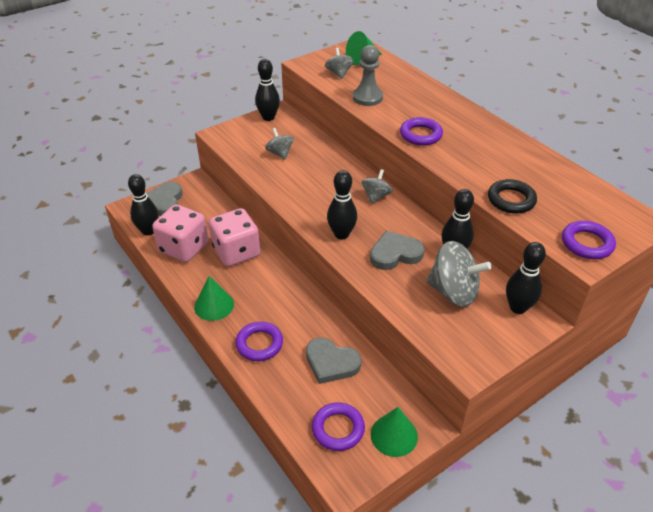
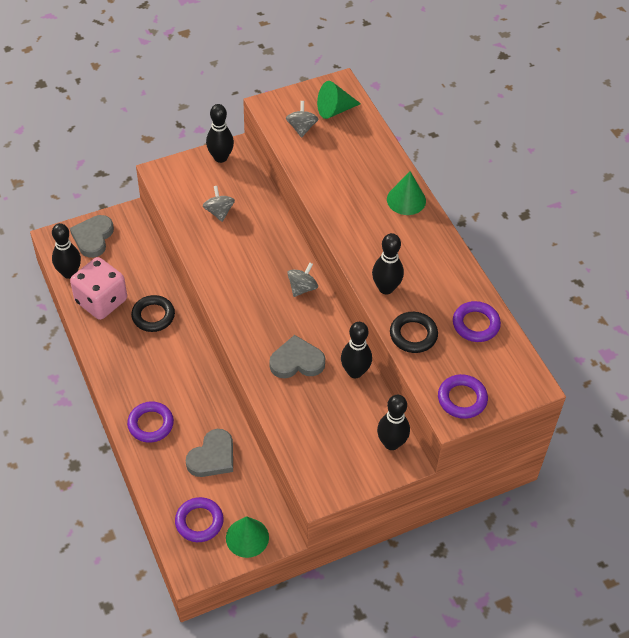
camera: 10 degrees right, 10 degrees up
green cone [194,276,234,321] -> green cone moved to [387,171,426,215]
pink dice [209,208,260,267] -> black ring [131,295,175,332]
grey heart [306,337,362,384] -> grey heart turned 90 degrees counterclockwise [186,429,233,477]
black bowling pin [327,170,357,239] -> black bowling pin moved to [372,233,404,294]
grey pawn [353,45,383,106] -> none
purple ring [400,117,443,146] -> purple ring moved to [453,301,501,342]
grey spinning top [427,241,492,307] -> none

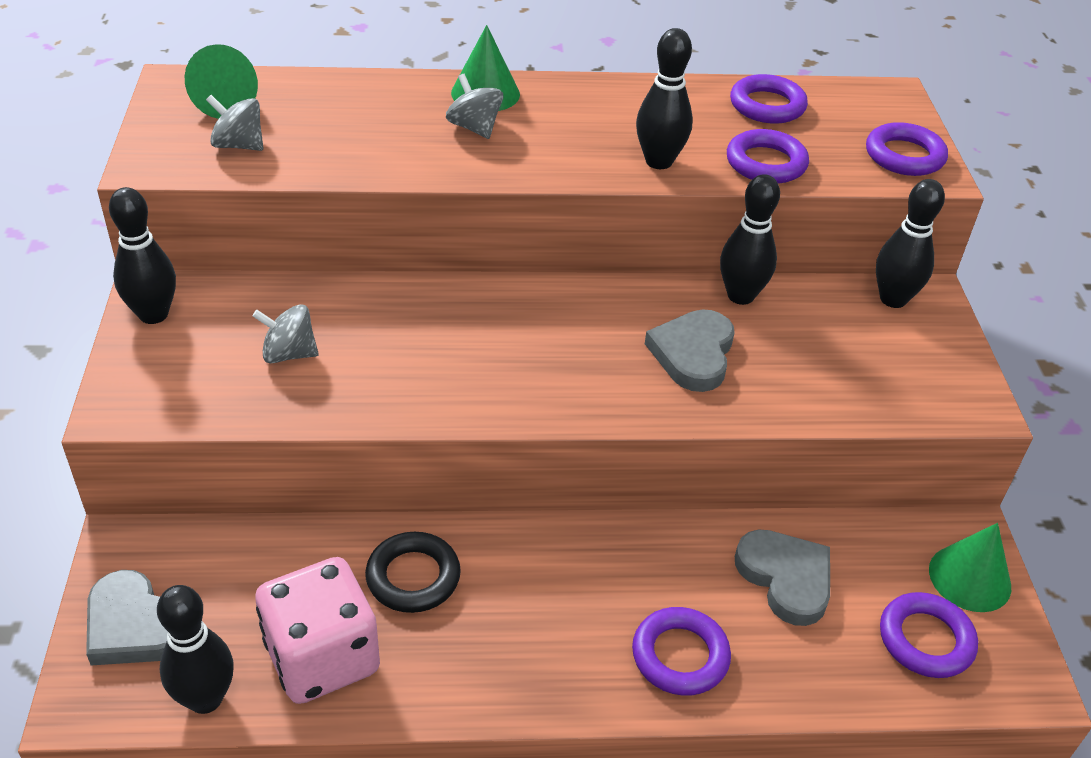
camera: 70 degrees left, 10 degrees down
grey spinning top [287,263,318,297] -> grey spinning top moved to [446,74,503,139]
black ring [390,312,438,353] -> purple ring [727,129,809,184]

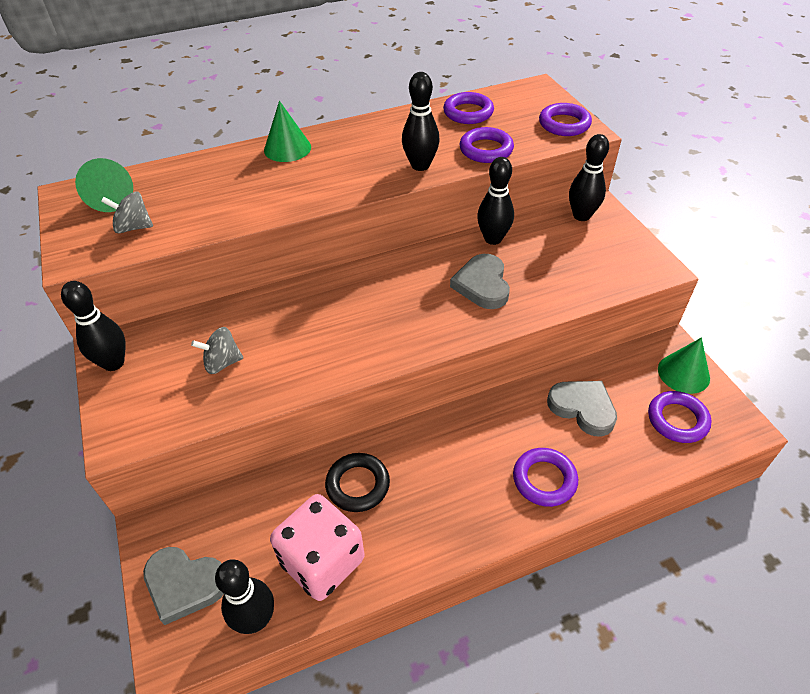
camera: 15 degrees left, 5 degrees up
grey spinning top [446,74,503,139] -> none

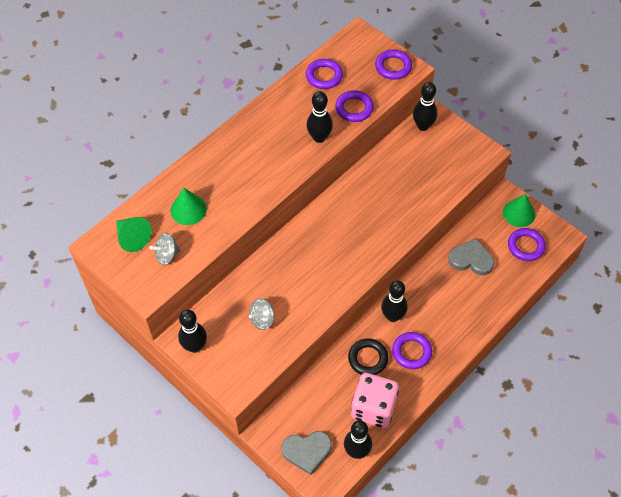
camera: 25 degrees left, 10 degrees up
green cone [264,101,311,162] -> green cone moved to [170,188,207,225]
grey heart [450,254,510,309] -> none
black bowling pin [477,157,514,245] -> black bowling pin moved to [381,280,408,322]
purple ring [513,448,578,507] -> purple ring moved to [392,332,432,369]

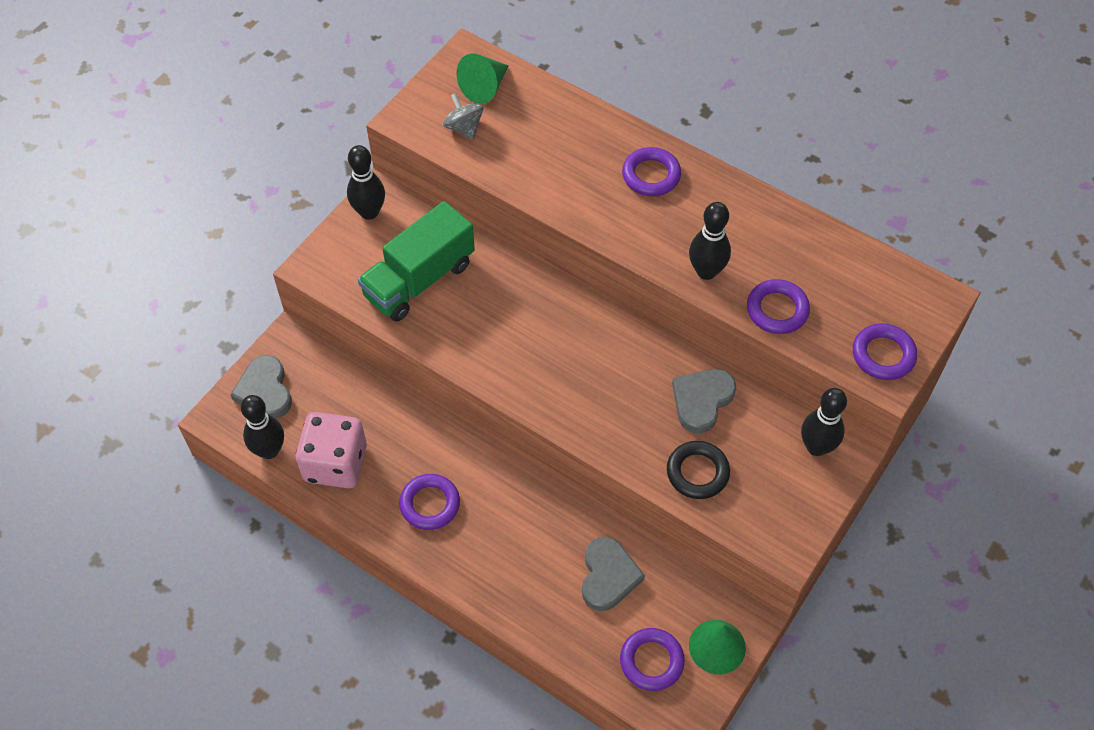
camera: 80 degrees right, 0 degrees up
green cone [170,188,207,225] -> none
grey spinning top [249,298,274,330] -> green truck [358,201,475,322]
purple ring [306,59,343,89] -> purple ring moved to [622,147,681,196]
black ring [348,338,388,375] -> black ring moved to [667,441,730,499]
black bowling pin [381,280,408,322] -> none
none -> grey heart [672,369,736,433]

